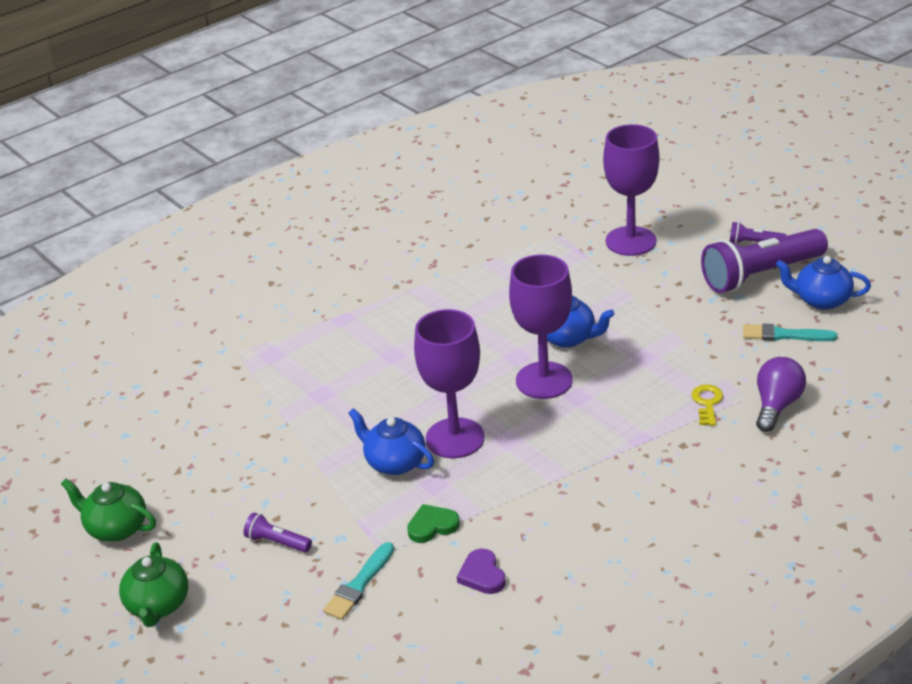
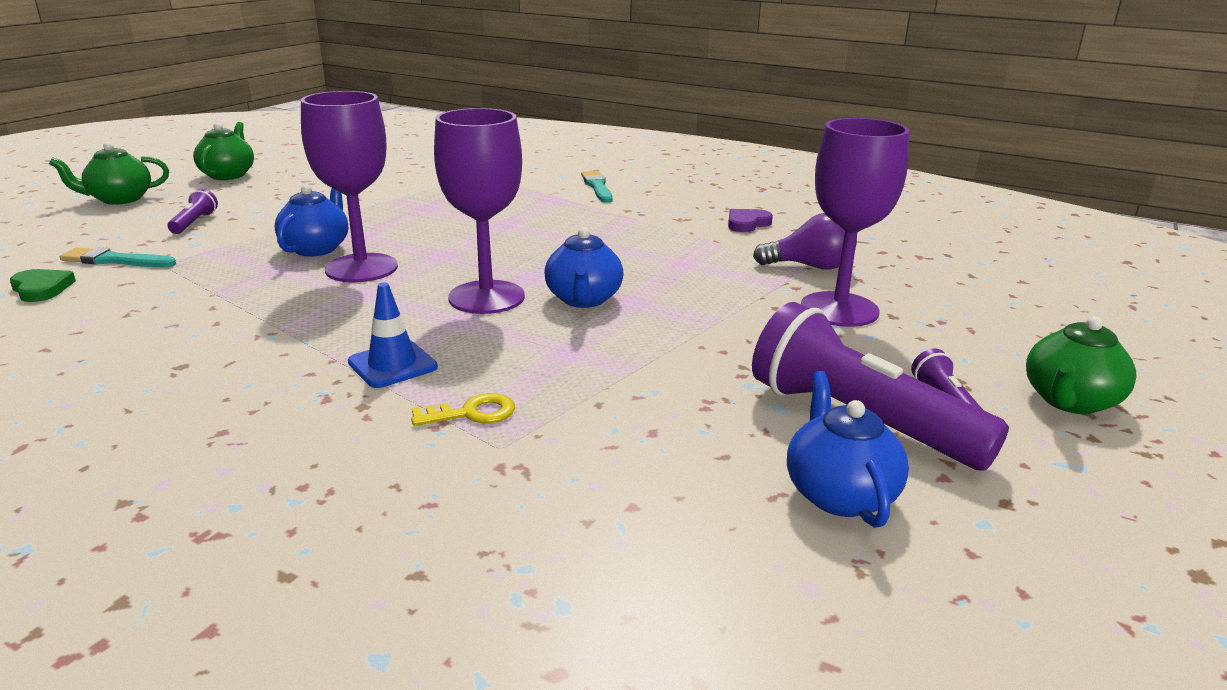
camera: 65 degrees right, 10 degrees down
green heart [407,504,460,543] -> green heart moved to [10,269,76,302]
purple heart [457,549,506,594] -> purple heart moved to [728,209,773,232]
turquoise brush [743,324,837,341] -> turquoise brush moved to [581,171,613,203]
purple light bulb [756,357,806,432] -> purple light bulb moved to [753,213,857,270]
none -> blue traffic cone [348,283,438,388]
none -> green teapot [1026,316,1136,414]

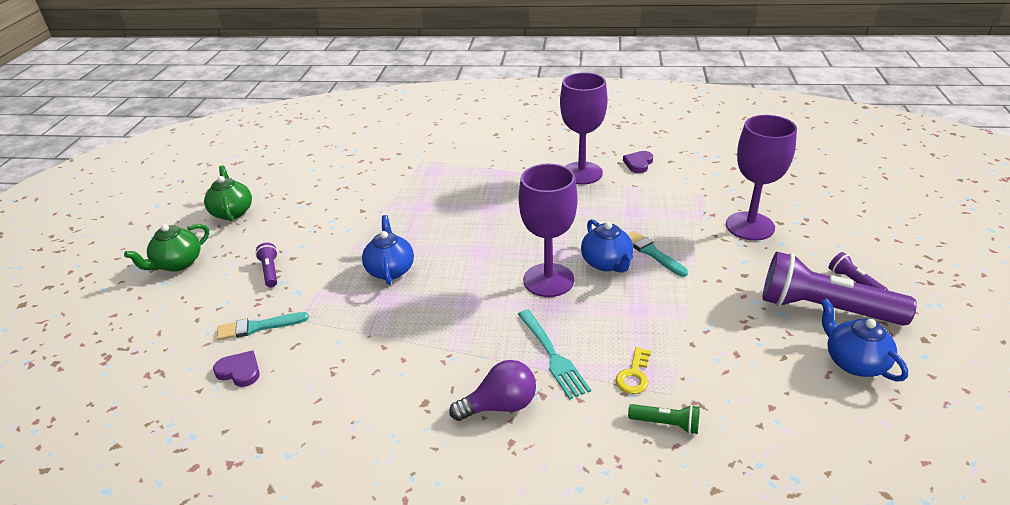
camera: 20 degrees left, 10 degrees up
green heart [10,269,76,302] -> purple heart [213,350,260,387]
purple goblet [301,91,398,282] -> purple goblet moved to [560,72,608,185]
blue traffic cone [348,283,438,388] -> turquoise fork [518,310,591,399]
yellow key [411,393,515,426] -> yellow key turned 150 degrees clockwise [616,347,651,394]
turquoise brush [581,171,613,203] -> turquoise brush moved to [628,231,688,277]
purple light bulb [753,213,857,270] -> purple light bulb moved to [450,360,536,421]
green teapot [1026,316,1136,414] -> none
none -> green flashlight [628,404,700,434]

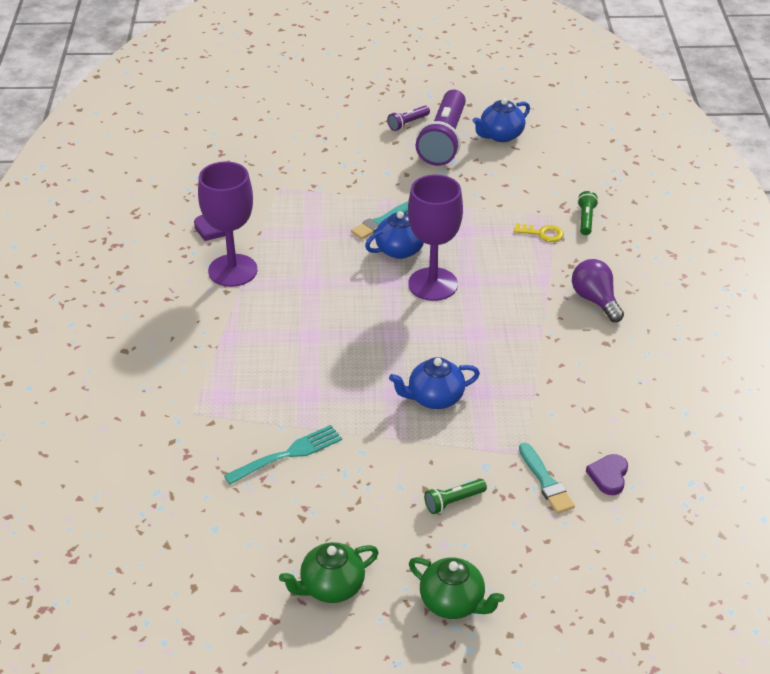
camera: 100 degrees left, 5 degrees up
purple flashlight [255,243,278,287] -> green flashlight [424,479,487,514]
turquoise fork [518,310,591,399] -> turquoise fork moved to [224,425,342,484]
purple goblet [726,115,797,241] -> none

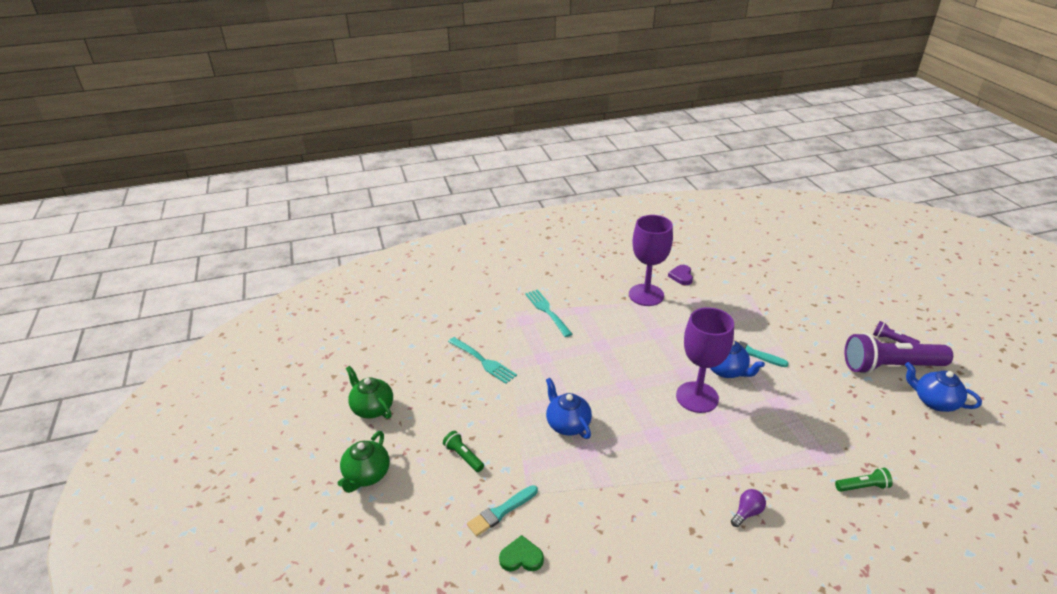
camera: 75 degrees right, 5 degrees down
yellow key [514,223,564,242] -> none
purple light bulb [572,259,624,322] -> purple light bulb [731,489,766,527], size x0.62
purple heart [586,454,628,495] -> green heart [499,535,544,571]
none -> turquoise fork [525,289,572,337]

